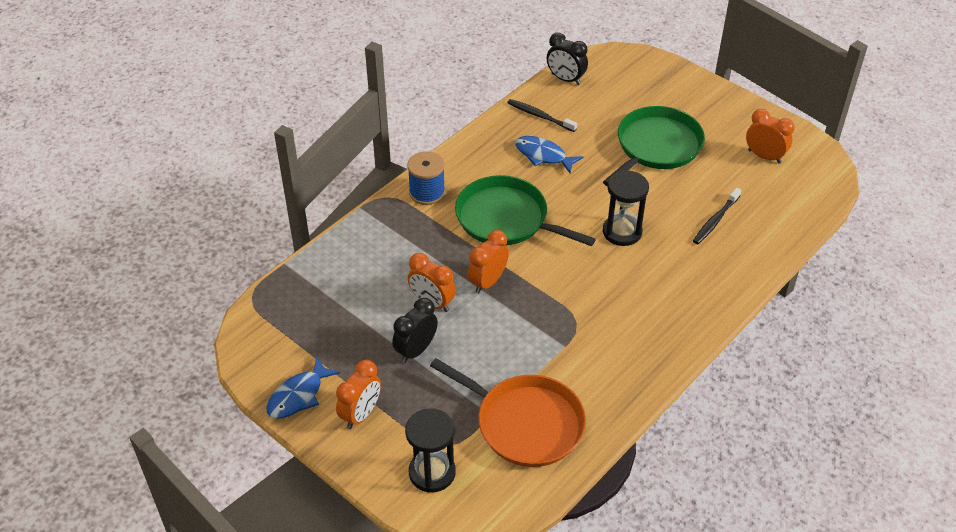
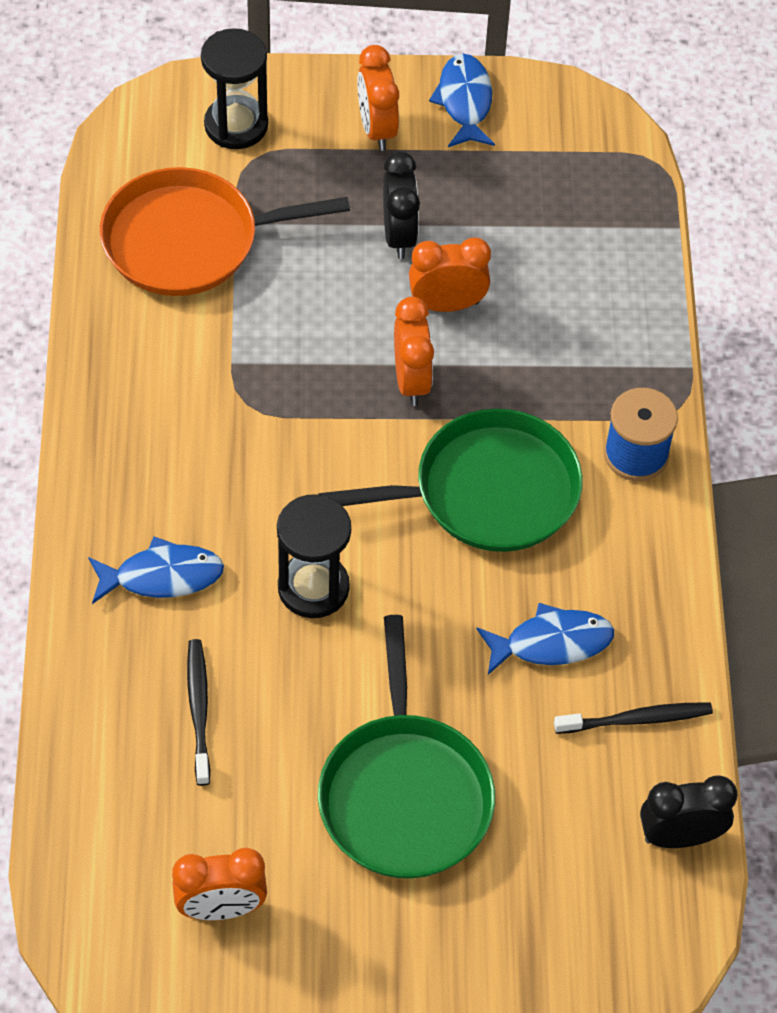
camera: 135 degrees right, 10 degrees up
none -> blue fish [88,537,224,604]

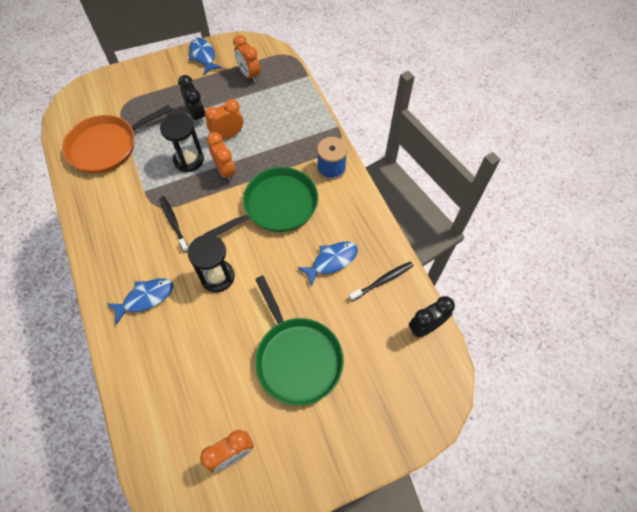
camera: 20 degrees left, 5 degrees up
black toothbrush [187,639,210,786] -> black toothbrush moved to [159,196,189,252]
black hourglass [201,28,268,149] -> black hourglass moved to [160,113,204,172]
orange clock [357,45,399,151] -> orange clock moved to [233,35,260,83]

